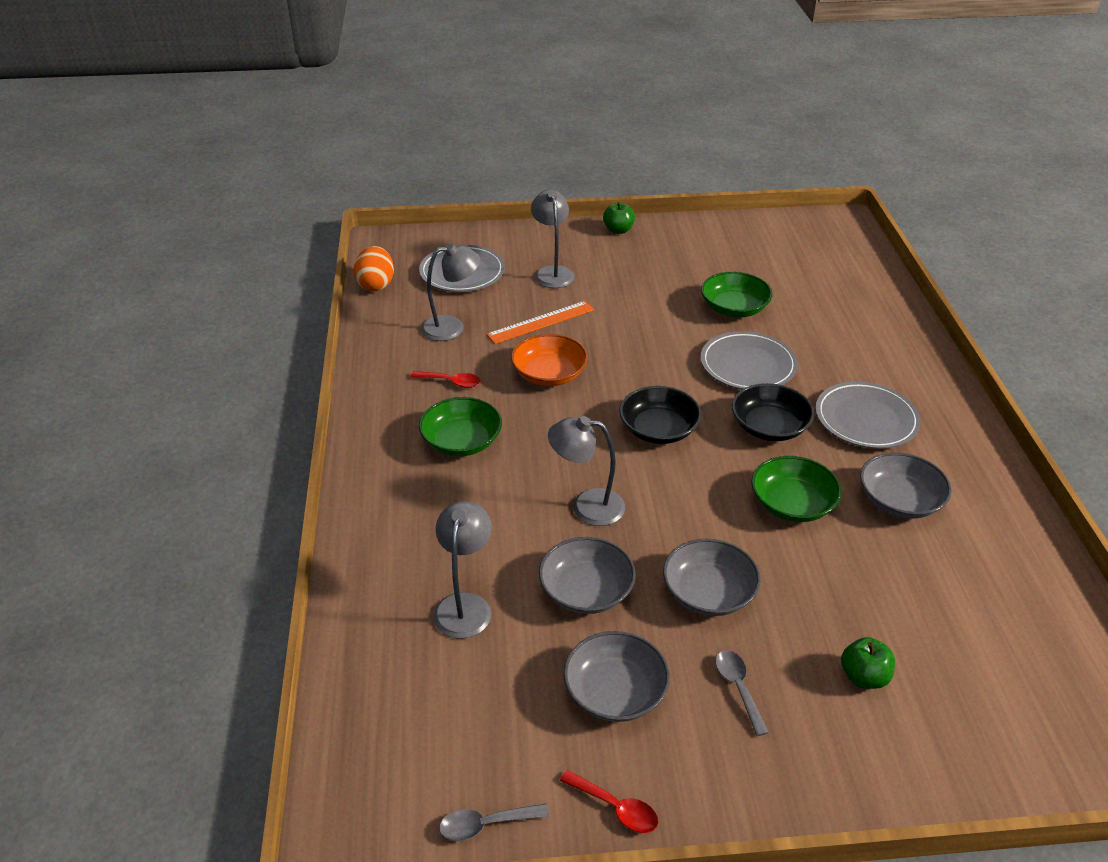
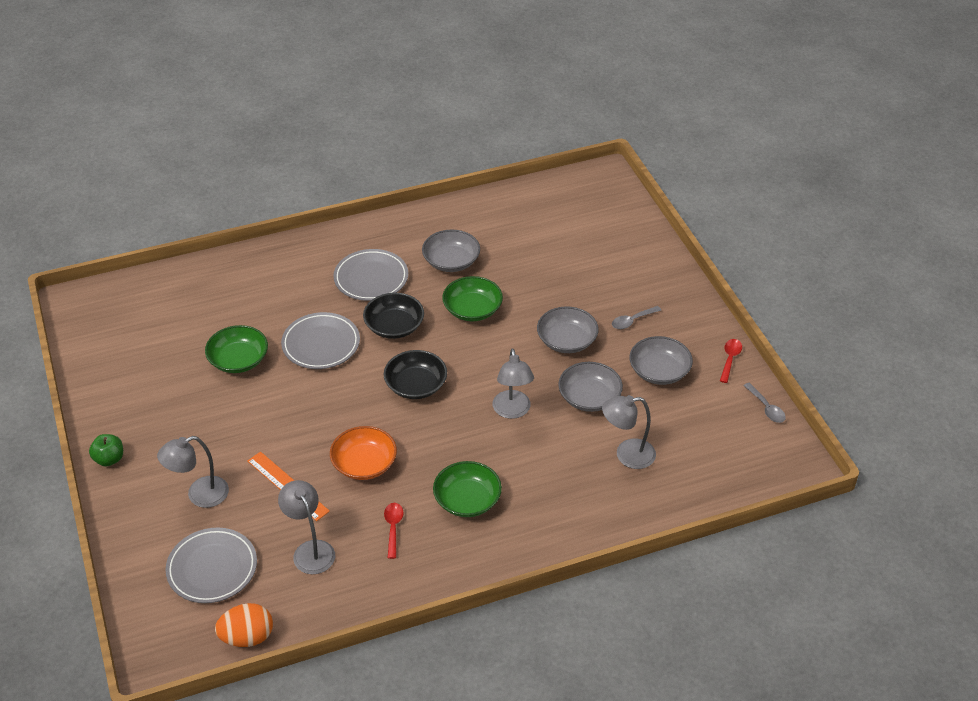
camera: 105 degrees left, 5 degrees up
green apple [841,637,895,689] -> none

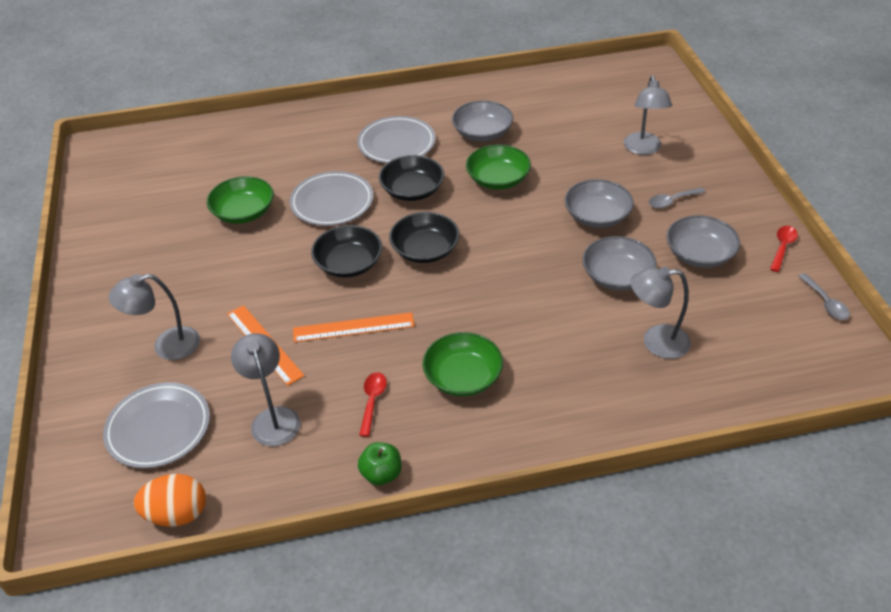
camera: 10 degrees right, 0 degrees up
green apple [89,434,123,467] -> green apple moved to [358,442,401,485]
orange bowl [330,426,397,480] -> orange ruler [293,312,414,342]
grey lamp [493,348,534,419] -> grey lamp moved to [624,76,672,155]
none -> black bowl [311,225,382,278]

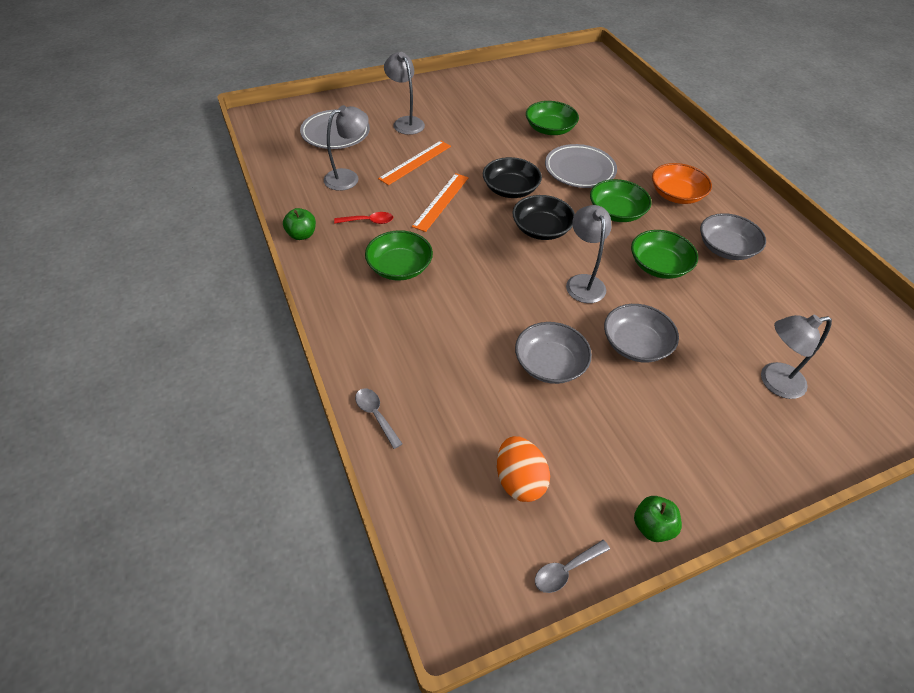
camera: 75 degrees right, 5 degrees up
orange egg [134,474,206,527] -> orange egg moved to [497,436,550,502]
orange ruler [293,312,414,342] -> orange ruler turned 45 degrees clockwise [412,173,469,232]
grey plate [357,116,436,163] -> orange bowl [652,163,712,204]
black bowl [379,155,444,201] -> green bowl [590,179,651,222]
grey lamp [630,267,691,359] -> grey lamp moved to [566,205,611,303]
grey spoon [649,187,706,208] -> grey spoon moved to [355,389,402,449]
grey bowl [667,215,740,268] -> none
red spoon [770,226,798,272] -> green apple [634,496,682,542]

